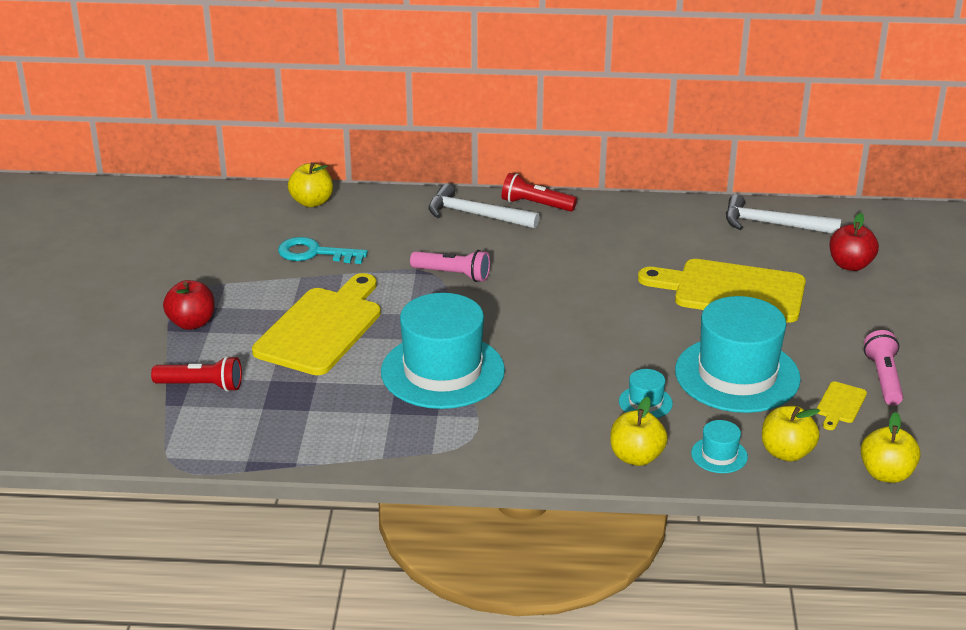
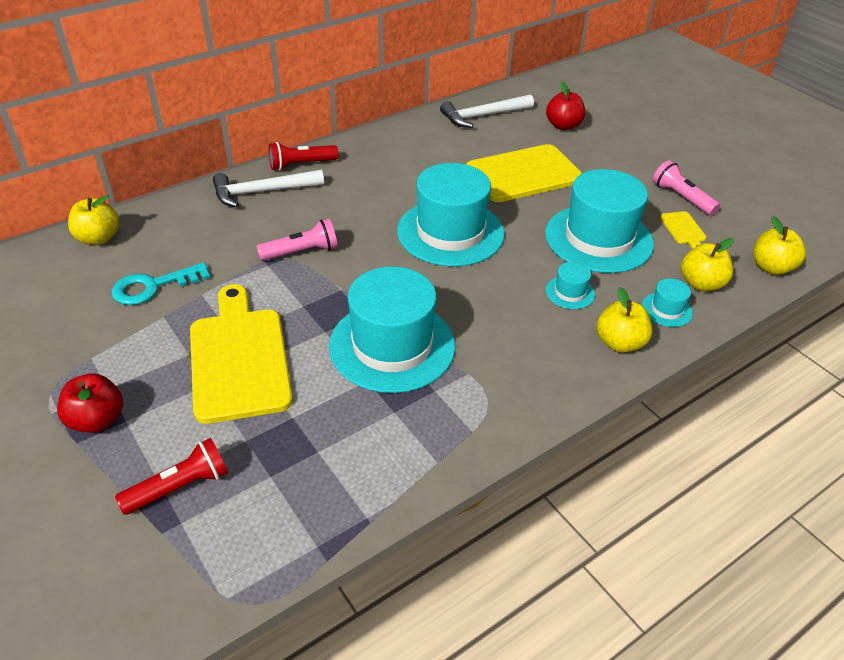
camera: 40 degrees left, 10 degrees up
none -> turquoise hat [397,163,505,266]

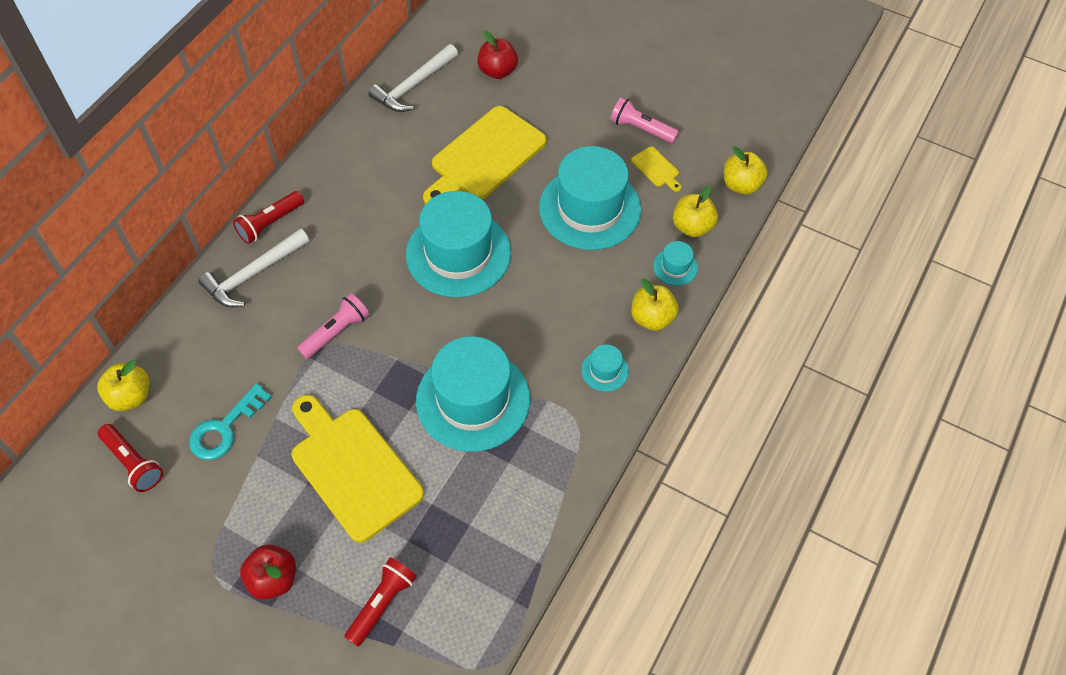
camera: 25 degrees left, 15 degrees up
turquoise hat [546,262,595,309] -> turquoise hat moved to [581,345,629,392]
none -> red flashlight [98,424,163,492]

